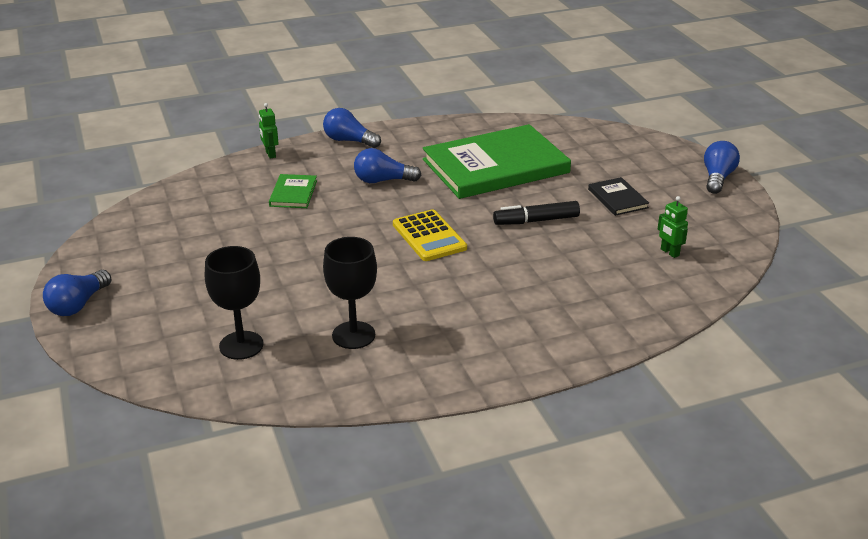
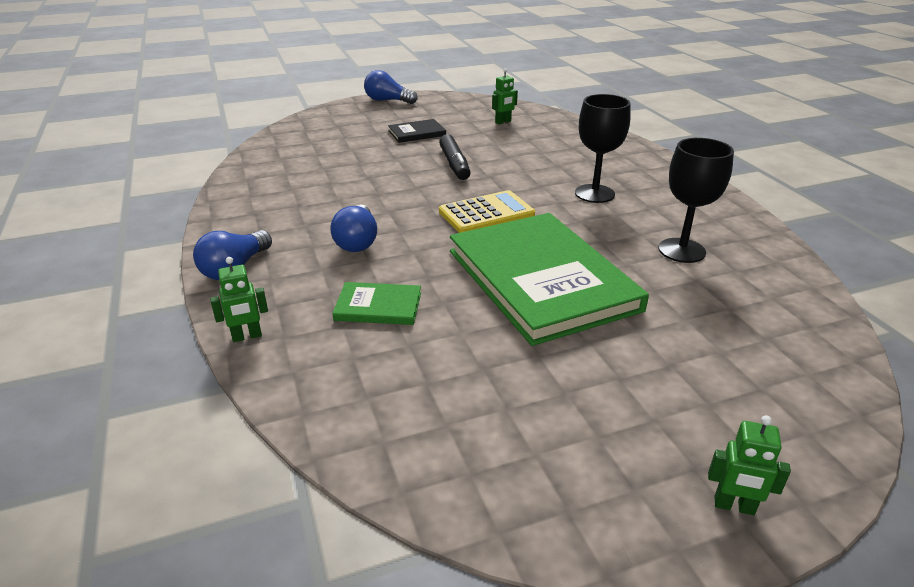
camera: 90 degrees left, 0 degrees up
blue light bulb [43,270,112,316] -> green robot [708,415,791,515]
black goblet [205,246,264,360] -> black goblet moved to [575,94,630,203]
green book [423,124,571,199] -> green book moved to [450,213,649,346]

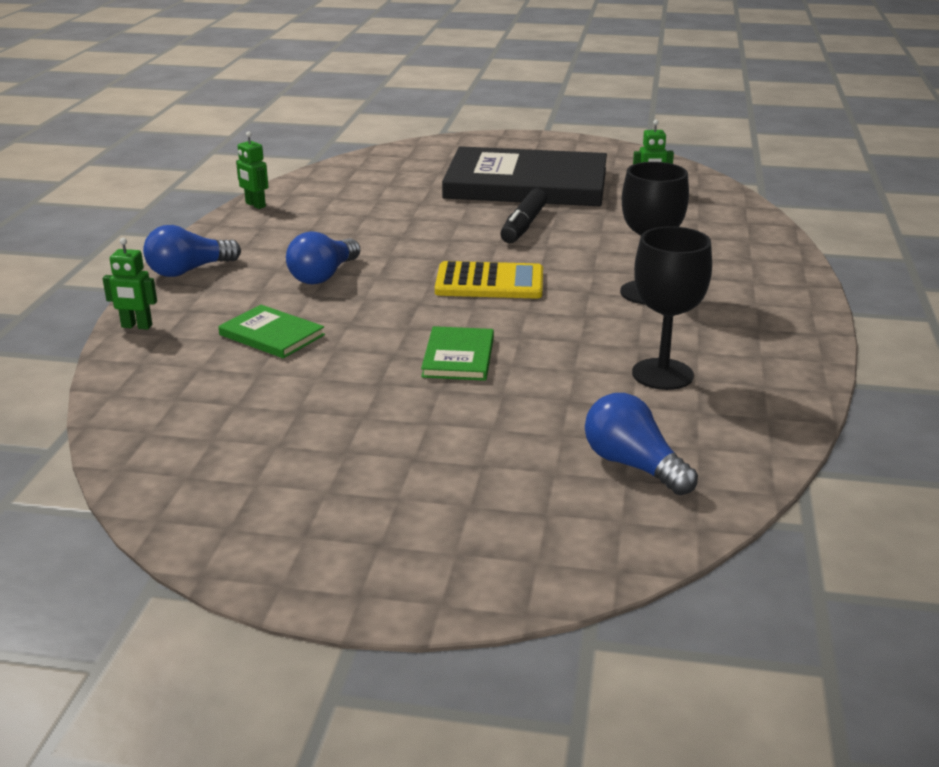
camera: 30 degrees right, 5 degrees down
blue light bulb [364,70,418,104] -> blue light bulb moved to [585,393,698,495]
black book [388,119,446,143] -> black book [442,146,607,206], size x2.36
green book [450,213,649,346] -> green book [421,326,494,381], size x0.42
green robot [708,415,791,515] -> green robot moved to [236,131,268,209]

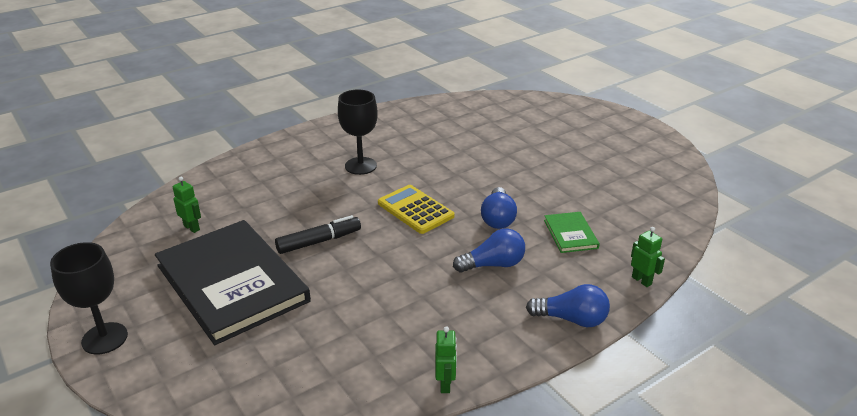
camera: 135 degrees left, 5 degrees up
green book [421,326,494,381] -> none
blue light bulb [585,393,698,495] -> blue light bulb moved to [481,187,517,229]
black goblet [632,226,712,390] -> black goblet moved to [50,242,128,354]

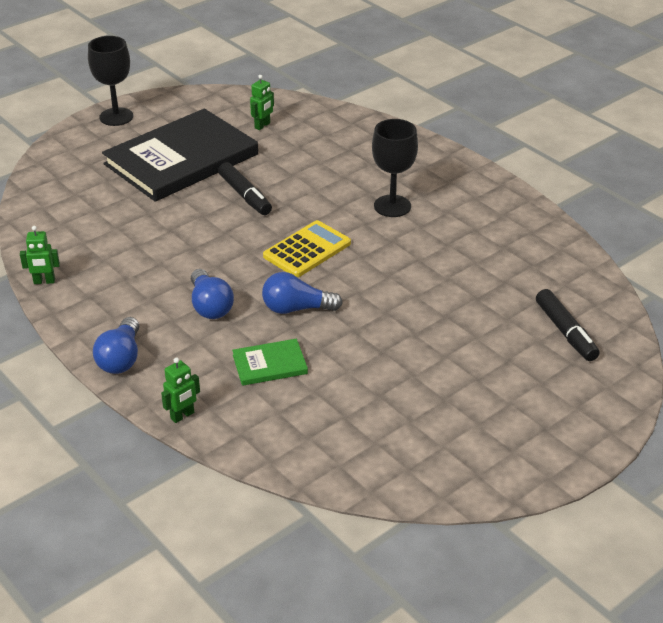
camera: 85 degrees right, 5 degrees up
none -> black marker [536,289,600,361]

